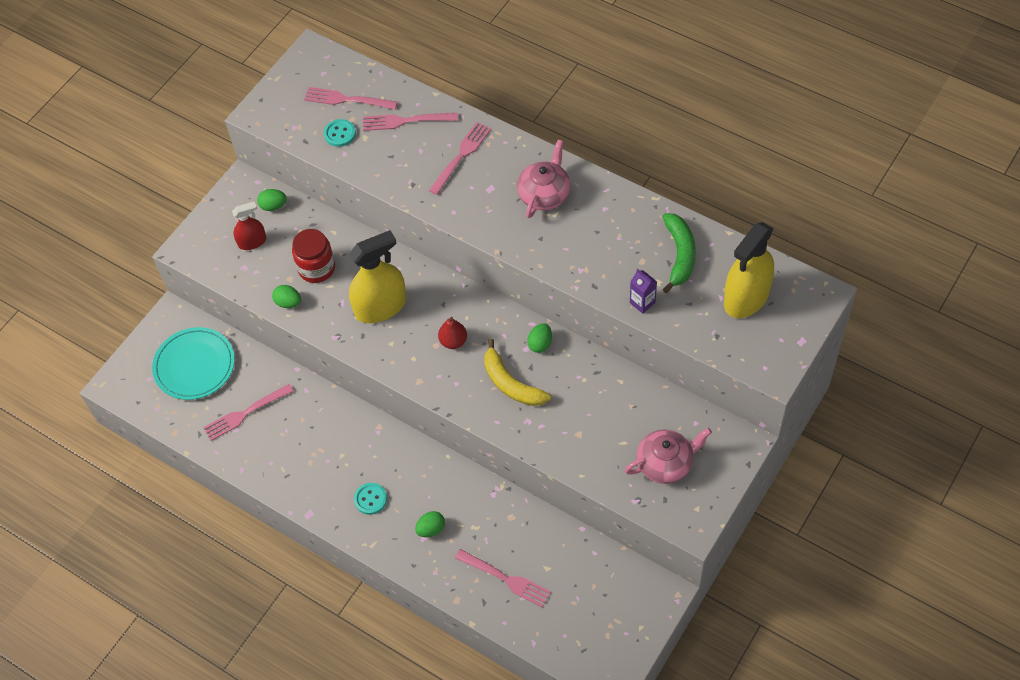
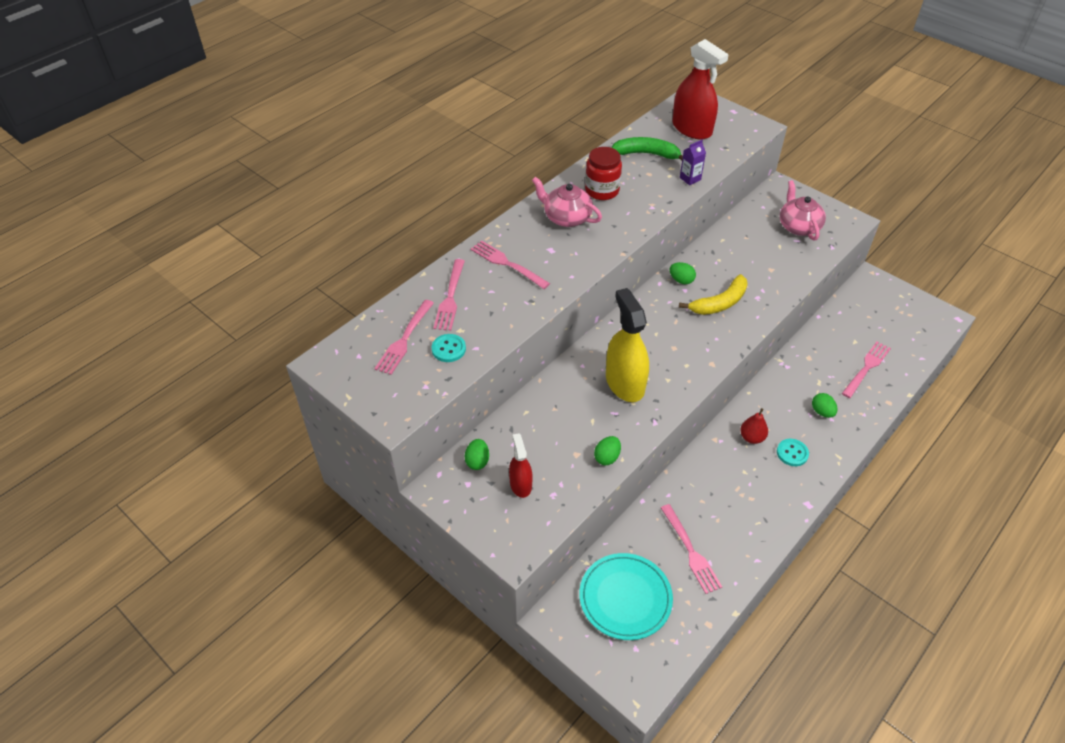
camera: 85 degrees left, 10 degrees down
red jar [292,229,335,283] -> red jar moved to [585,147,622,200]
red pear [438,317,467,349] -> red pear moved to [740,408,768,444]
yellow spray bottle [724,222,774,318] -> red spray bottle [672,39,729,139]

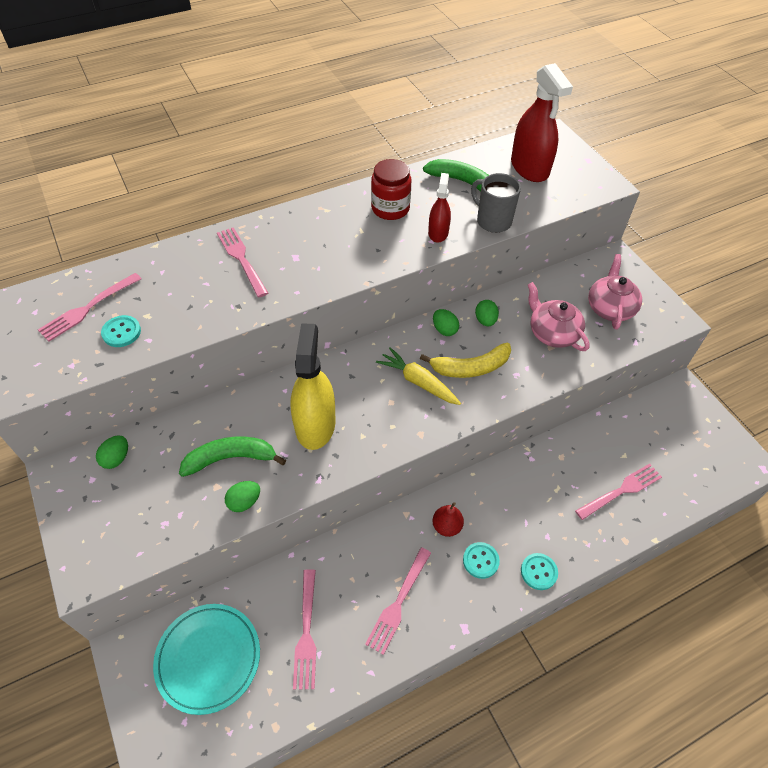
camera: 20 degrees right, 5 degrees up
pink fork [433,259,465,331] -> pink fork moved to [365,548,431,655]
red spray bottle [509,433,532,498] -> red spray bottle moved to [428,173,451,243]
pink teapot [532,177,602,227] -> pink teapot moved to [528,282,590,351]
purple carton [680,140,706,185] -> grey mug [471,173,521,233]
green egg [812,393,838,418] -> green egg moved to [475,300,499,326]
none -> green banana [179,437,286,477]
none -> yellow carrot [376,347,461,405]
none -> turquoise button [521,553,558,590]

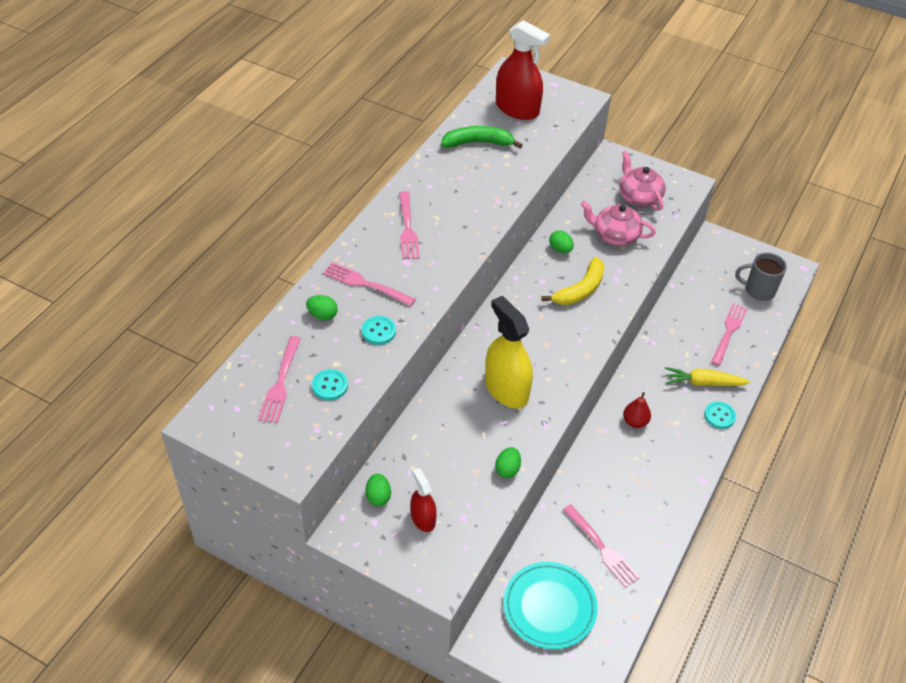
camera: 35 degrees left, 5 degrees down
green banana [179,437,286,477] -> none
pink fork [365,548,431,655] -> pink fork moved to [399,191,420,260]
red jar [371,159,411,220] -> none
yellow carrot [376,347,461,405] -> yellow carrot moved to [665,367,750,386]
red spray bottle [428,173,451,243] -> red spray bottle moved to [410,468,437,532]
green egg [433,309,459,336] -> green egg moved to [306,295,338,320]
turquoise button [463,542,500,579] -> turquoise button moved to [362,316,396,345]
grey mug [471,173,521,233] -> grey mug moved to [735,252,787,301]

